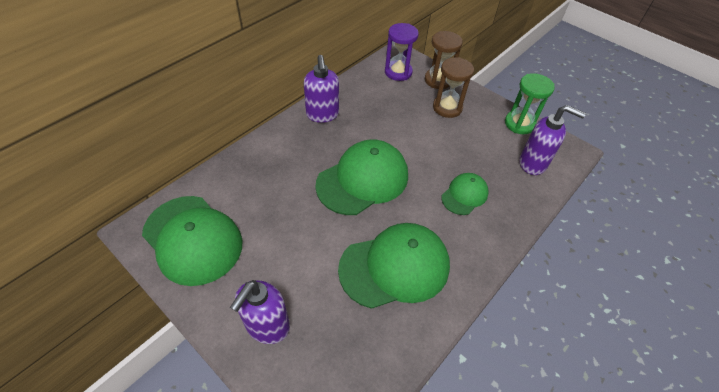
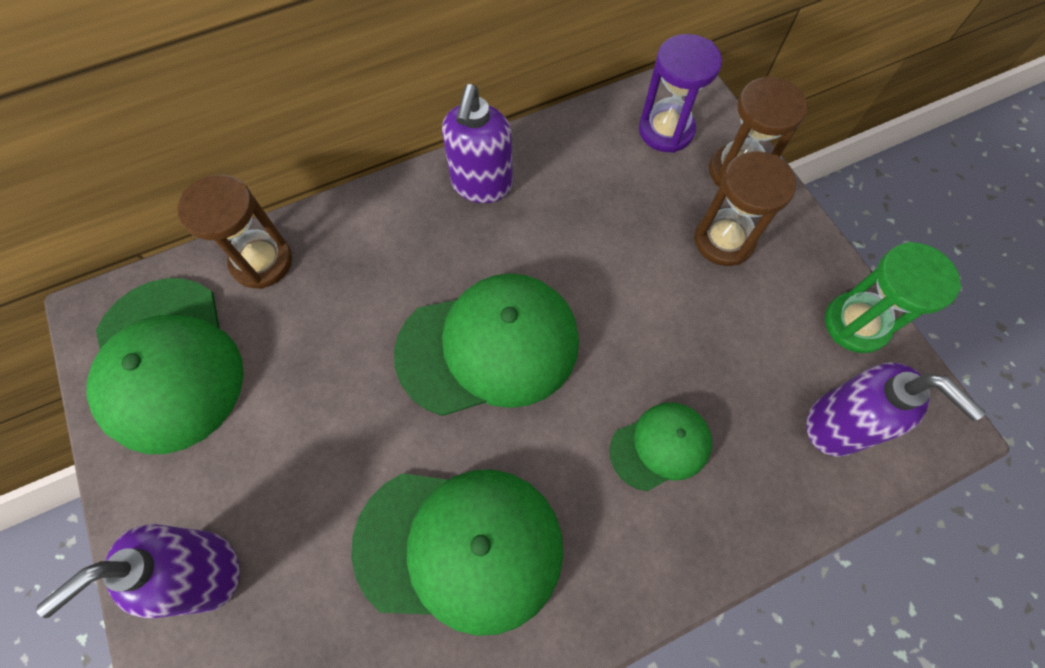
camera: 25 degrees right, 15 degrees up
none -> brown hourglass [177,175,292,289]

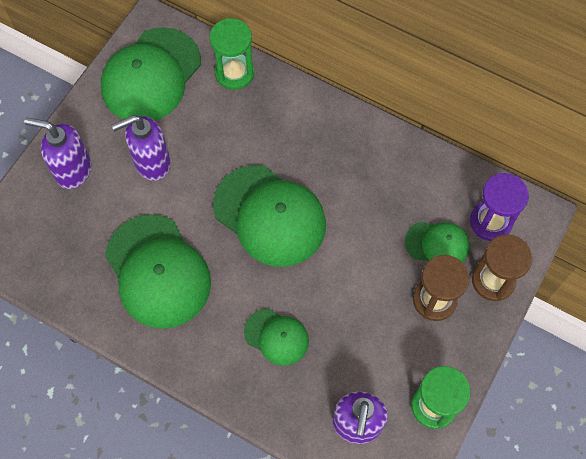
camera: 55 degrees right, 0 degrees up
brown hourglass [177,175,292,289] -> green hourglass [209,18,254,90]
purple soap dispenser [442,84,513,203] -> purple soap dispenser moved to [111,115,171,181]
none -> green cap [405,222,470,262]

